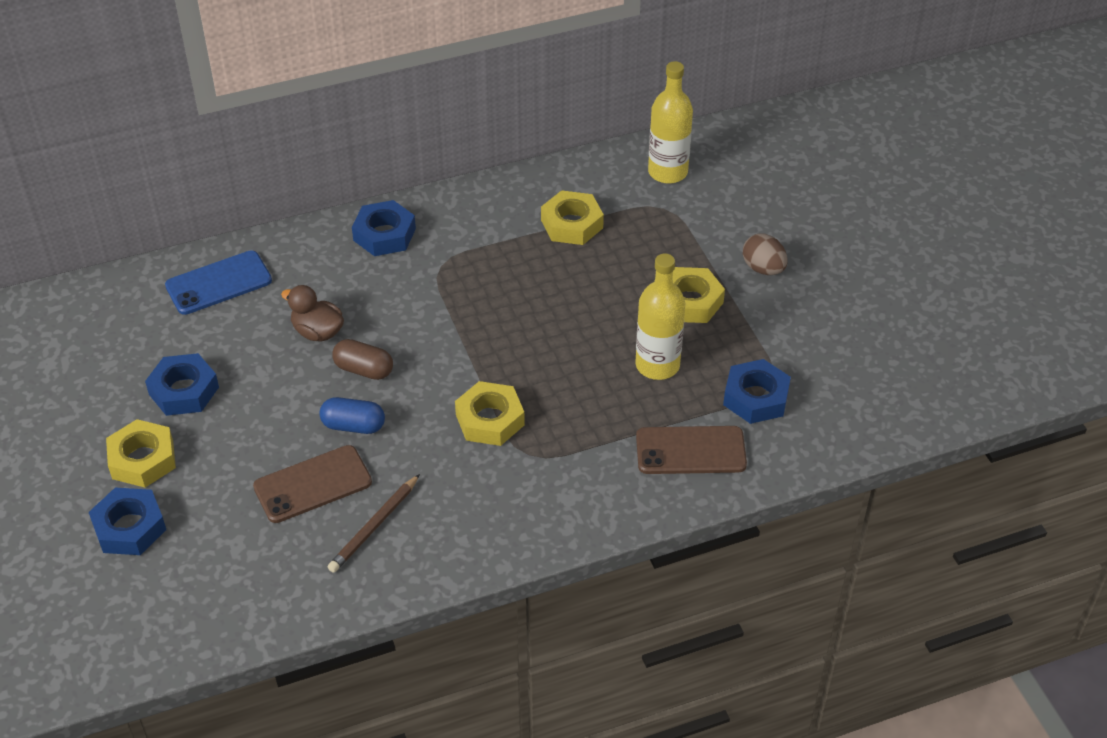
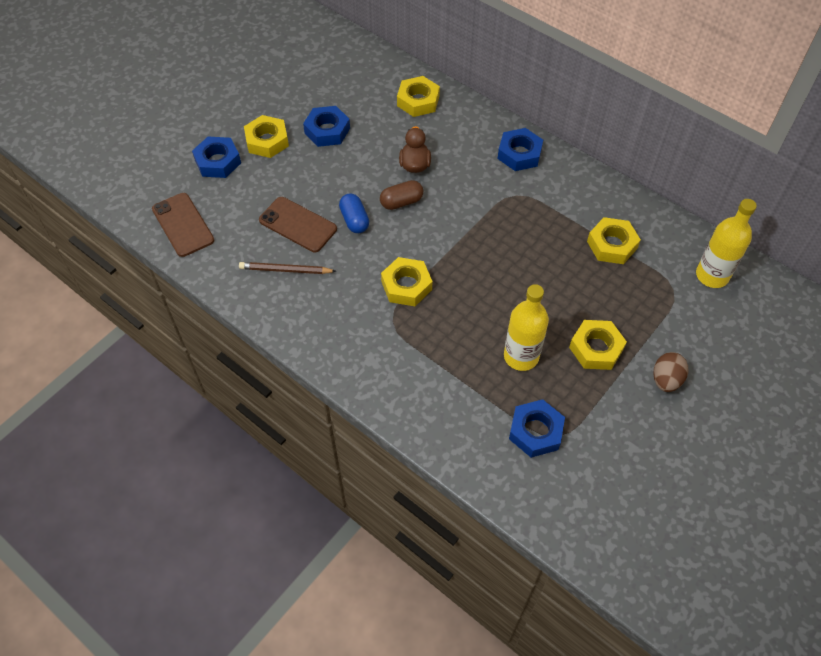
camera: 60 degrees right, 10 degrees up
blue phone [165,250,272,315] -> yellow nut [397,76,440,117]
brown capsule [332,339,393,380] -> brown capsule turned 75 degrees clockwise [380,180,423,210]
brown phone [636,426,747,474] -> brown phone moved to [152,193,214,257]

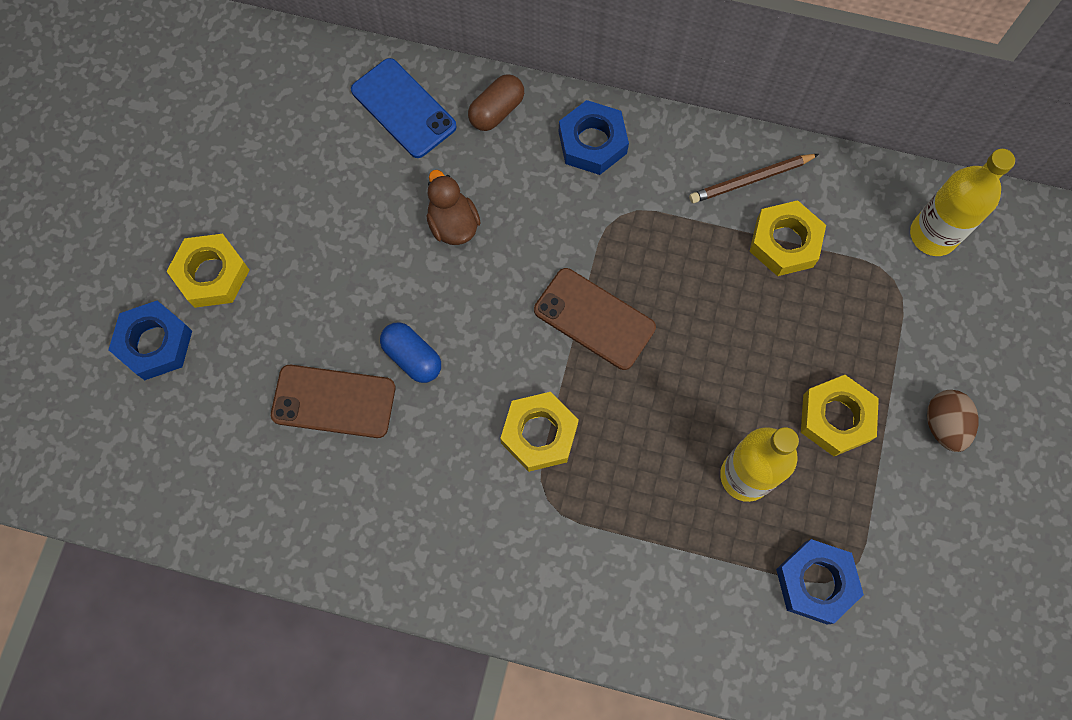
camera: 25 degrees left, 15 degrees up
brown phone [152,193,214,257] -> brown phone moved to [534,268,656,370]
brown pencil [239,262,337,274] -> brown pencil moved to [689,154,819,203]
blue nut [303,106,350,147] -> none
brown capsule [380,180,423,210] -> brown capsule moved to [468,74,524,131]
yellow nut [397,76,440,117] -> blue phone [351,58,457,158]

